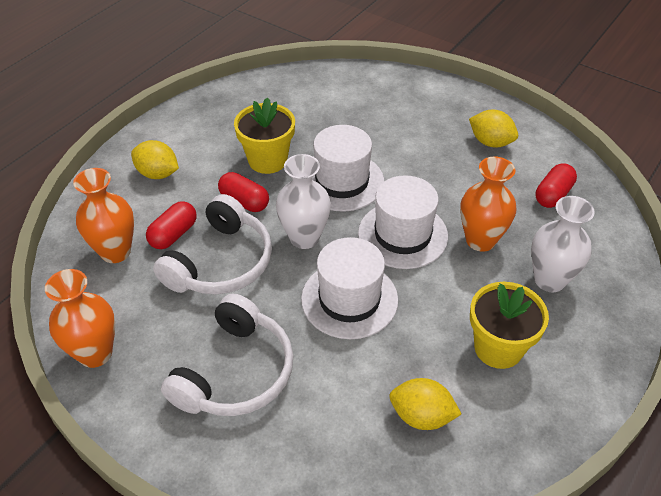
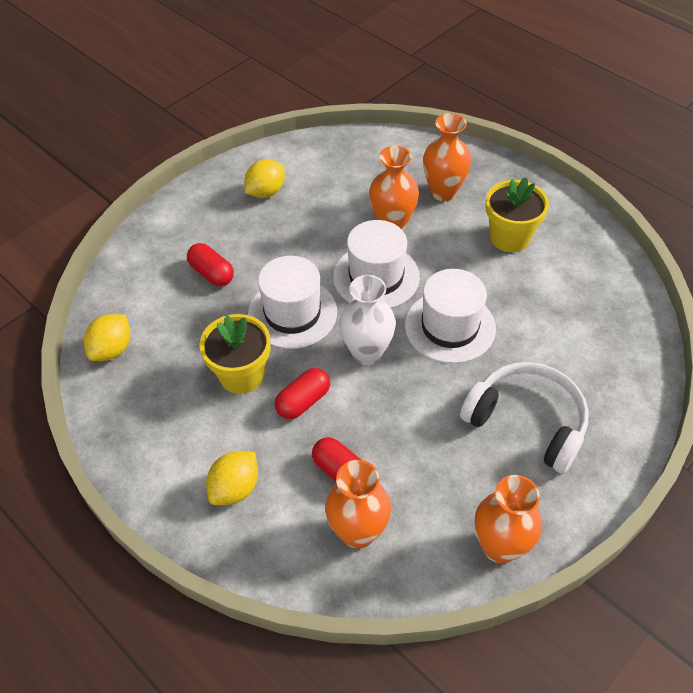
camera: 80 degrees left, 5 degrees up
white headphones [153,194,272,295] -> none
yellow lemon [389,378,461,430] -> yellow lemon moved to [84,314,130,361]
white vase [531,196,595,292] -> orange vase [423,113,471,201]
red capsule [536,163,577,208] -> red capsule moved to [187,243,234,286]

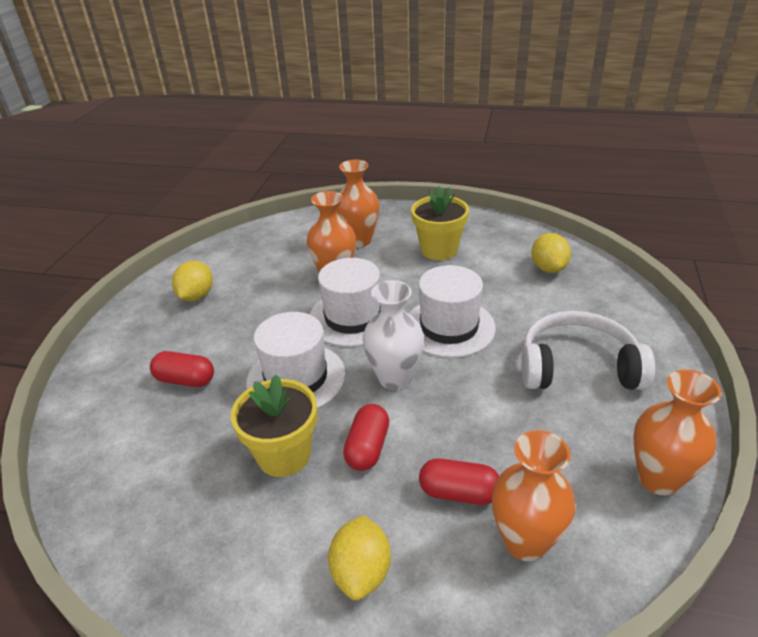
camera: 30 degrees left, 15 degrees down
yellow lemon [84,314,130,361] -> yellow lemon moved to [531,233,571,273]

